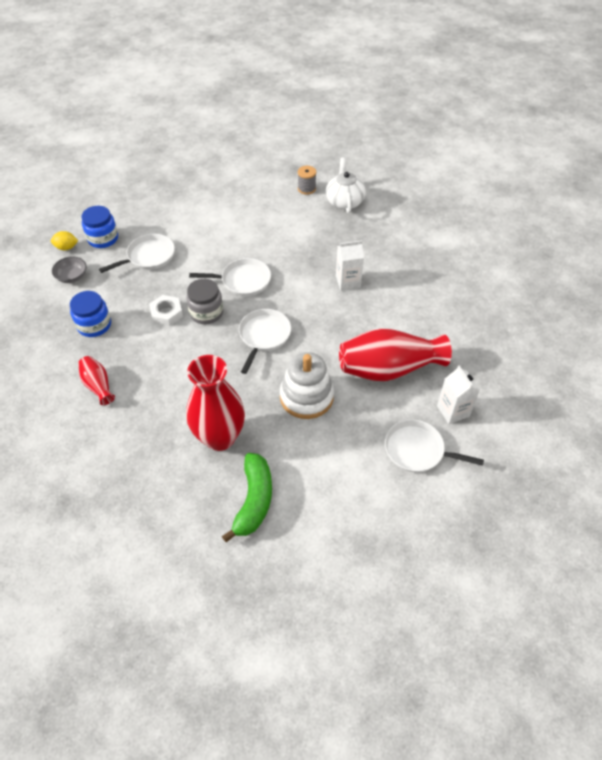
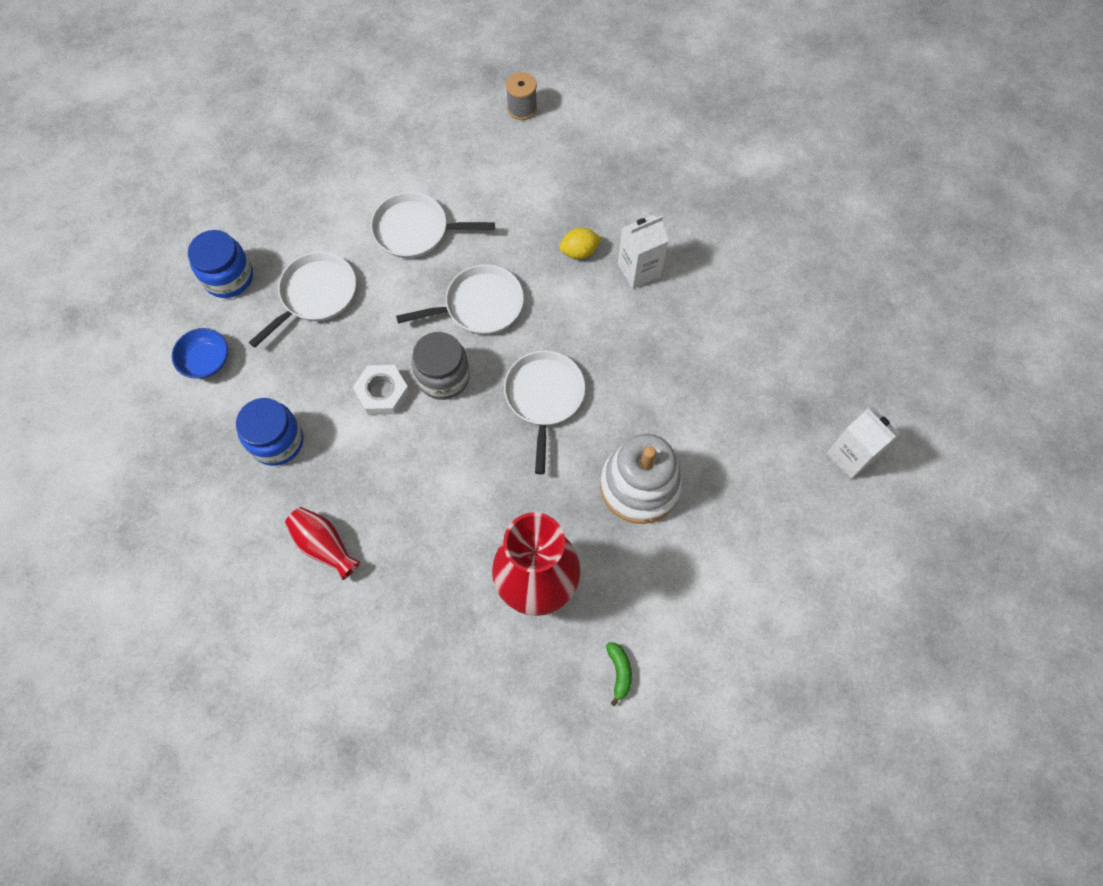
camera: 15 degrees left, 15 degrees up
yellow lemon [51,231,78,250] -> yellow lemon moved to [559,228,602,259]
grey bowl [52,257,87,283] -> blue bowl [172,328,228,379]
green banana [222,453,272,542] -> green banana [606,643,632,706], size x0.44
white teapot [326,157,366,213] -> none
red vase [339,328,452,381] -> none
white pan [385,419,484,472] -> white pan moved to [371,192,495,258]

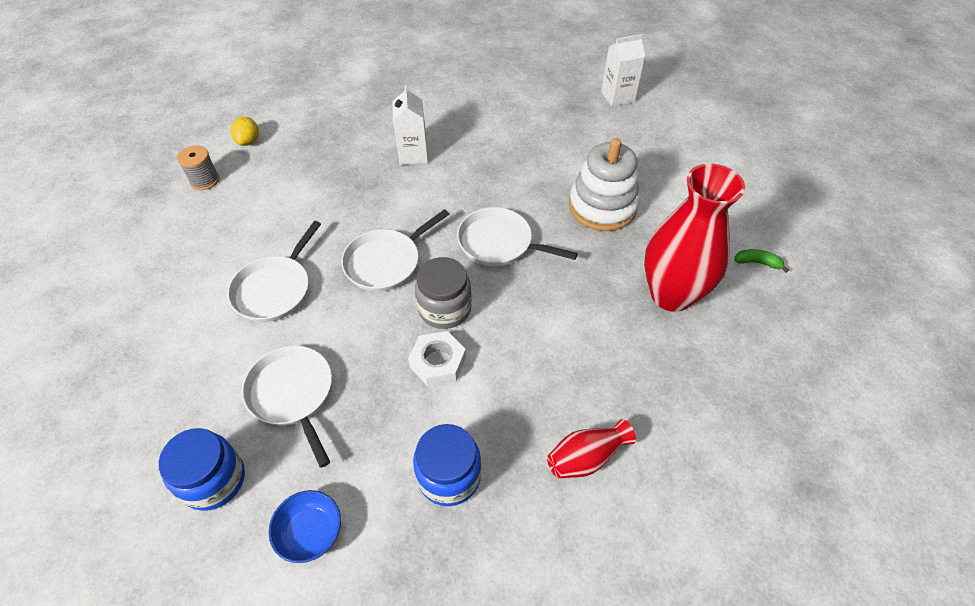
camera: 70 degrees left, 15 degrees down
white pan [396,264,524,335] -> white pan turned 135 degrees counterclockwise [341,209,449,292]
yellow lemon [559,228,602,259] -> yellow lemon moved to [230,117,259,146]

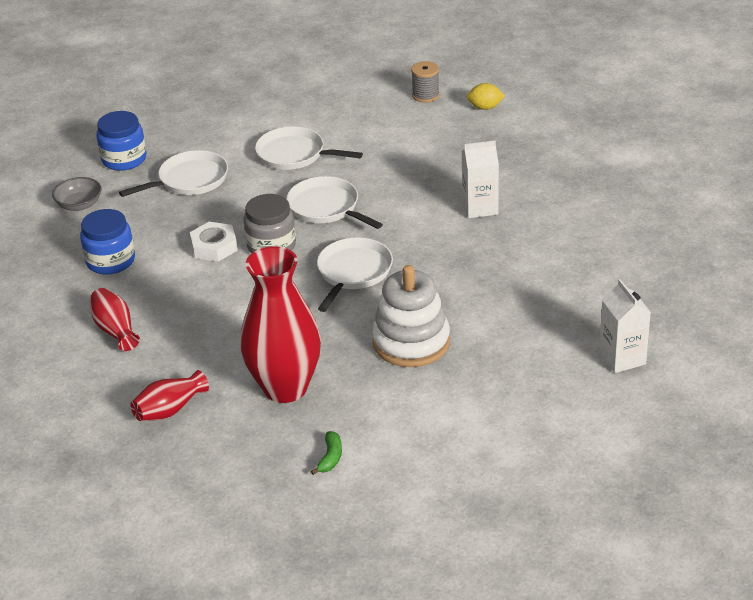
camera: 90 degrees right, 15 degrees down
blue bowl [269,490,341,563] -> grey bowl [52,177,102,211]
none -> red vase [131,370,209,421]

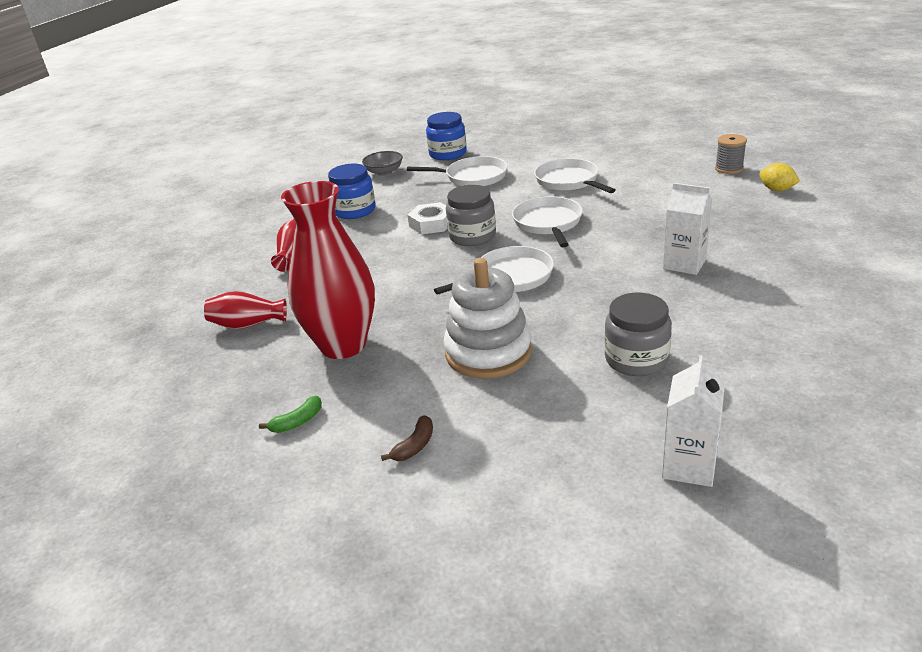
camera: 40 degrees right, 5 degrees down
none -> brown banana [381,415,433,461]
none -> grey jar [604,293,672,376]

